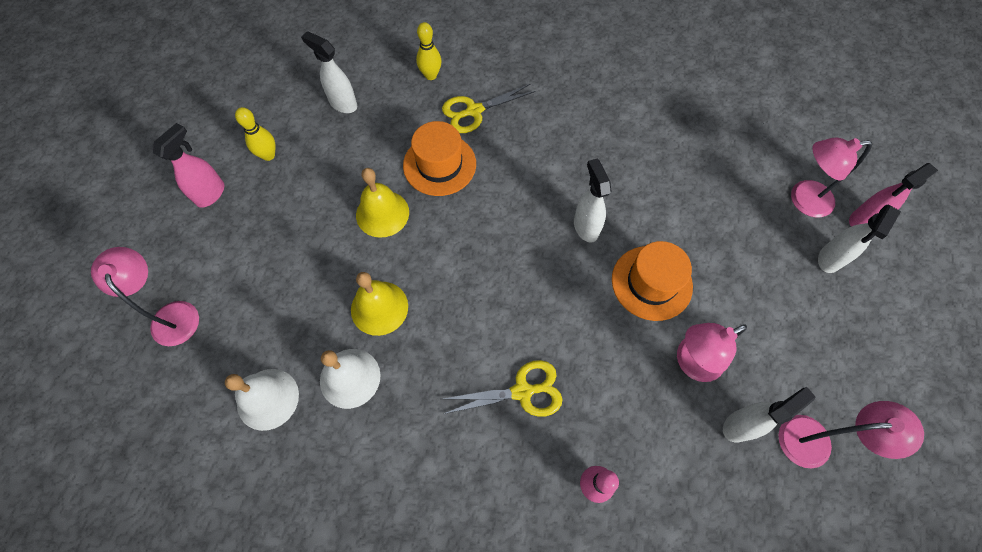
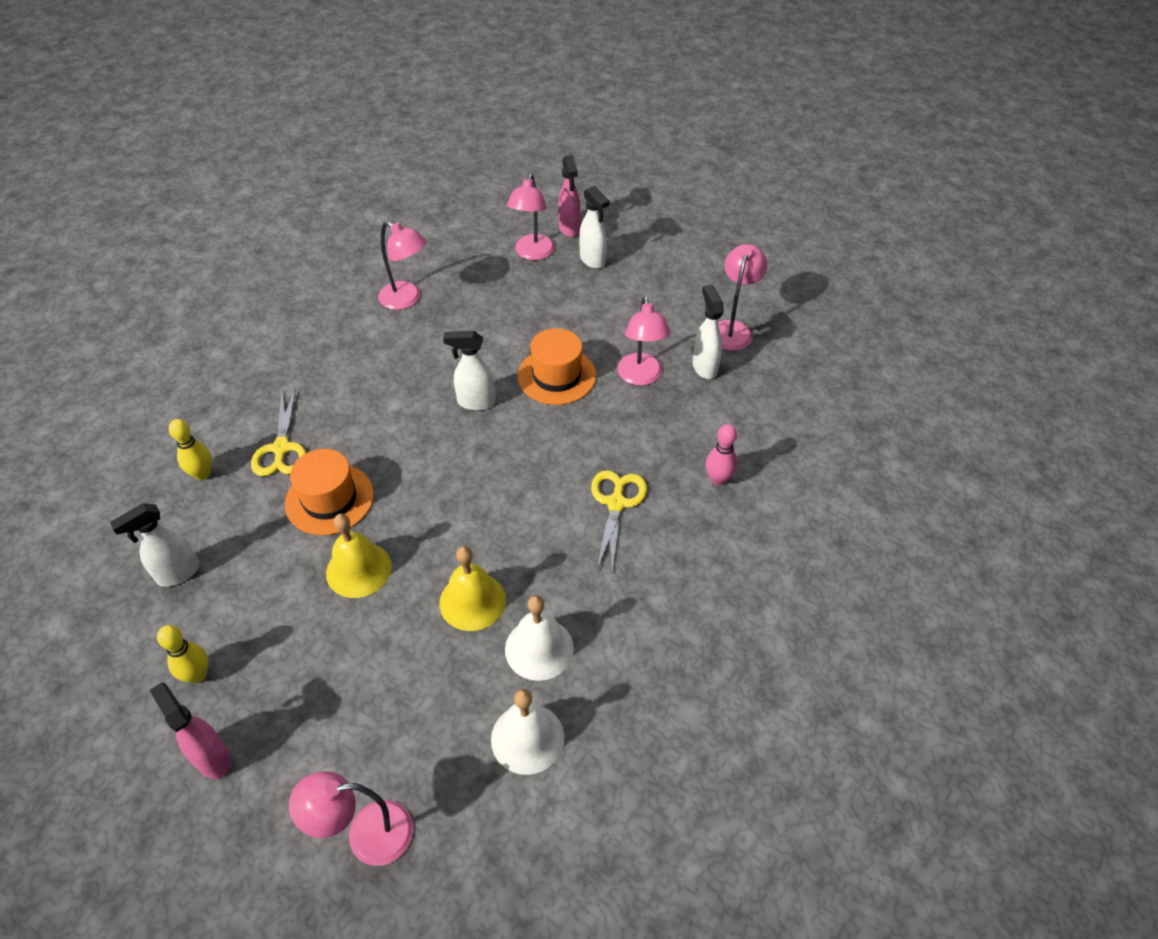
camera: 70 degrees left, 15 degrees down
none -> pink lamp [378,221,427,310]

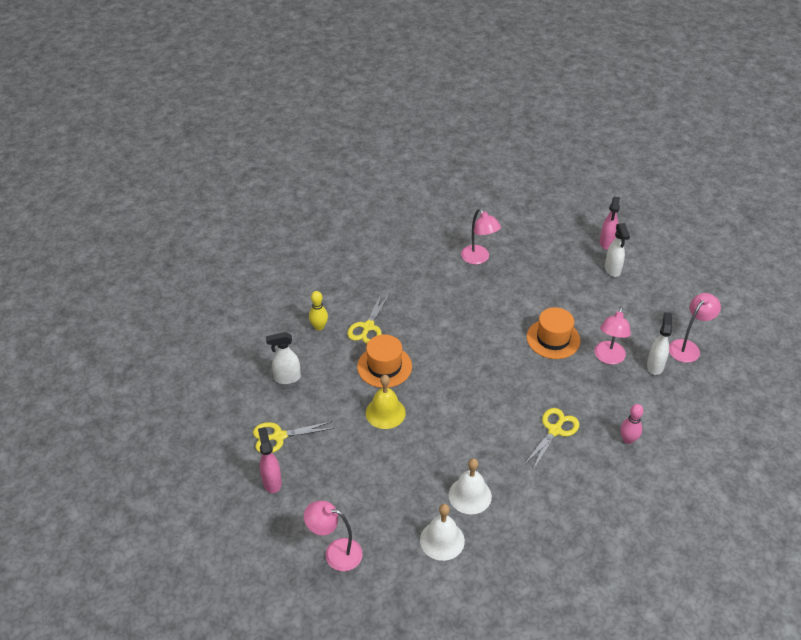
camera: 25 degrees right, 5 degrees down
yellow bowling pin [157,625,208,683] -> yellow scissors [253,421,334,453]
yellow bell [439,546,506,631] -> none
white spray bottle [443,331,495,411] -> none
pink lamp [507,174,555,260] -> none

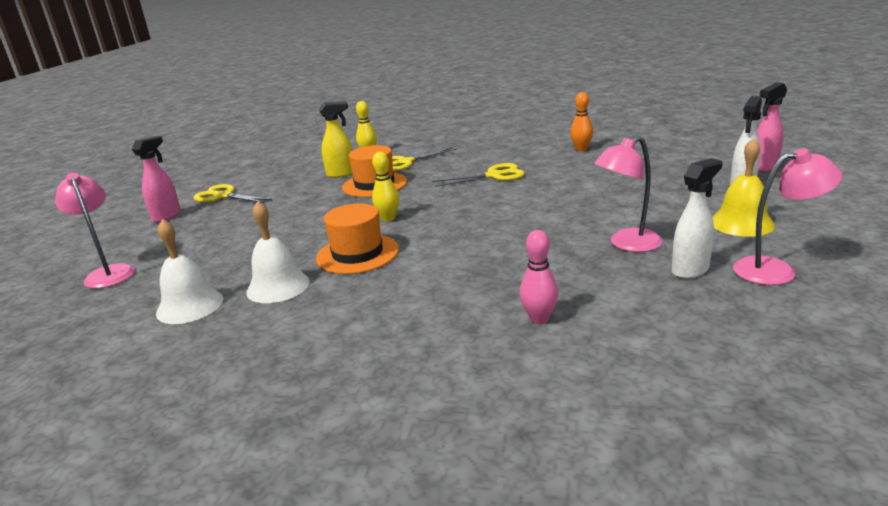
camera: 45 degrees right, 20 degrees down
white spray bottle [266,332,301,384] -> none
yellow bell [366,375,406,429] -> yellow bell moved to [712,138,775,237]
pink lamp [461,208,501,264] -> orange bowling pin [570,92,593,151]
yellow scissors [524,408,579,469] -> yellow scissors moved to [432,163,524,187]
orange hat [527,307,580,359] -> orange hat moved to [316,203,399,274]
none -> yellow spray bottle [319,101,353,178]
none -> yellow bowling pin [372,152,399,221]

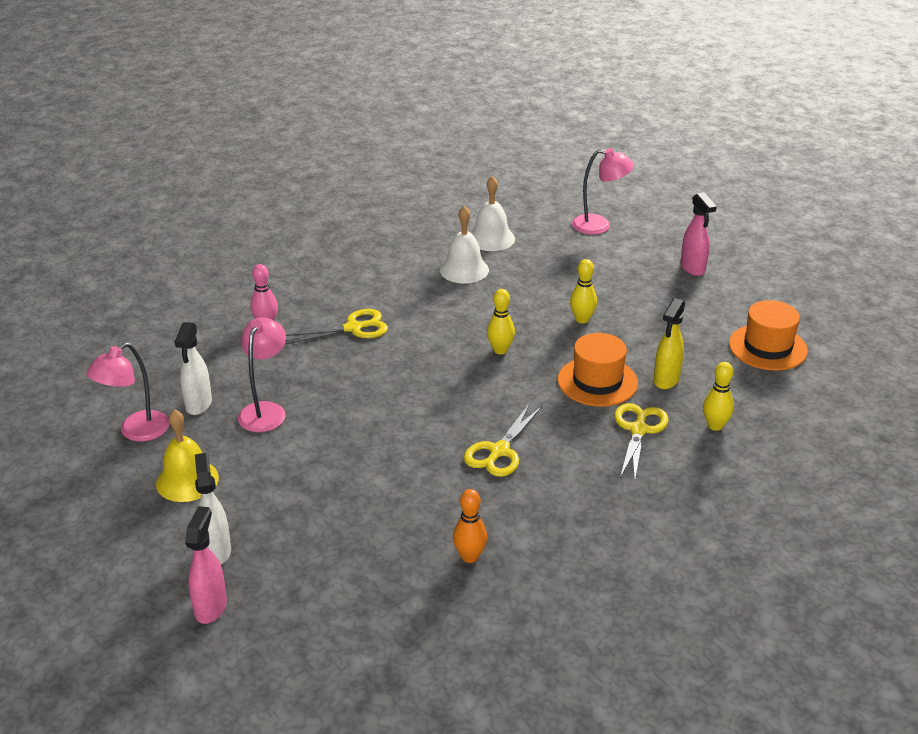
camera: 130 degrees right, 10 degrees up
yellow scissors [193,184,273,203] -> yellow scissors moved to [285,309,388,345]
orange hat [316,203,399,274] -> orange hat moved to [729,300,808,371]
none -> yellow bowling pin [570,259,597,323]

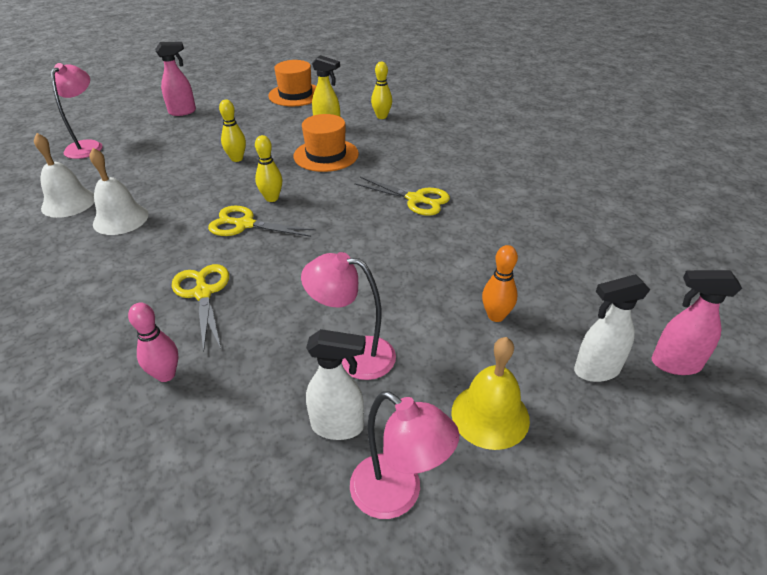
camera: 90 degrees left, 5 degrees up
orange bowling pin [453,489,487,563] -> orange bowling pin moved to [482,245,518,322]
yellow scissors [615,403,668,480] -> yellow scissors moved to [208,206,316,237]

